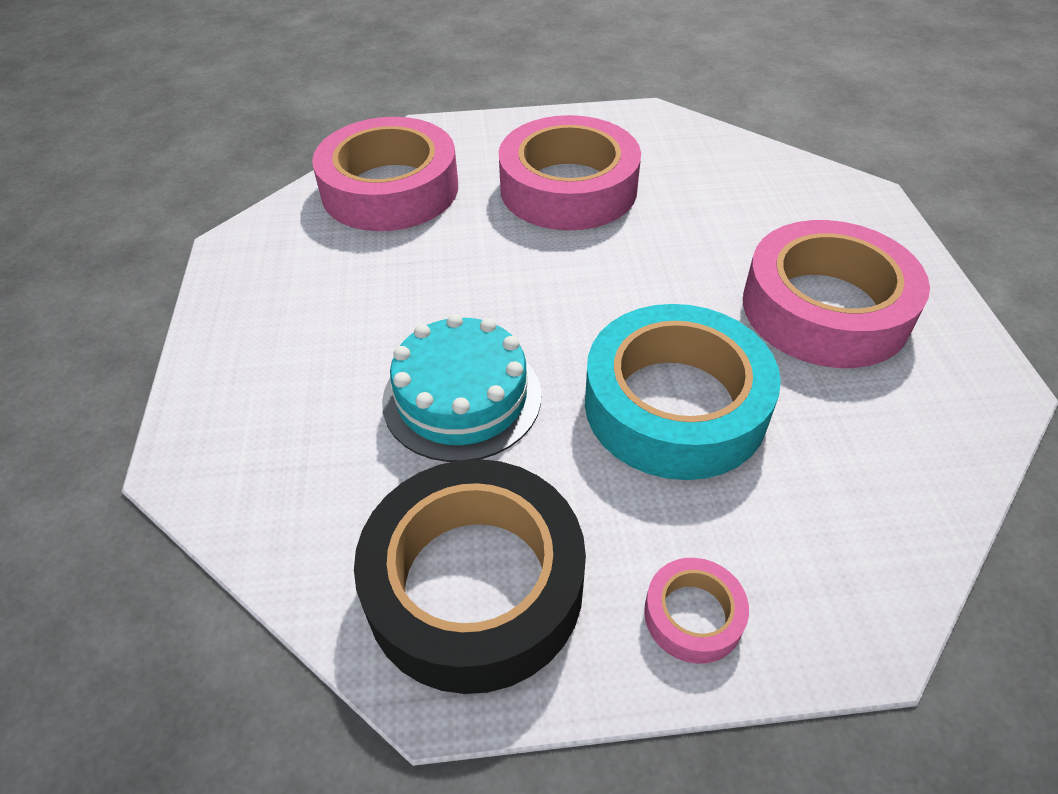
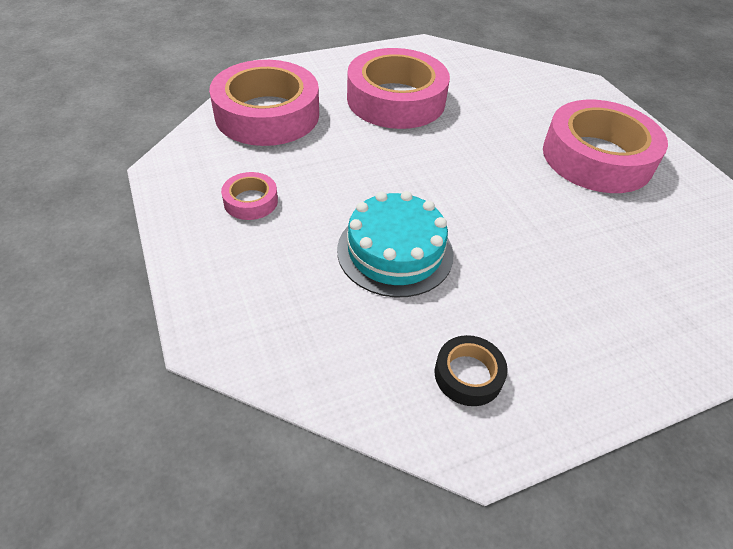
camera: 20 degrees left, 0 degrees up
black tape [354,459,586,694] -> black tape [435,335,508,406], size x0.44
turquoise tape [585,304,781,480] -> none
pink tape [644,558,749,664] -> pink tape moved to [221,172,278,220]

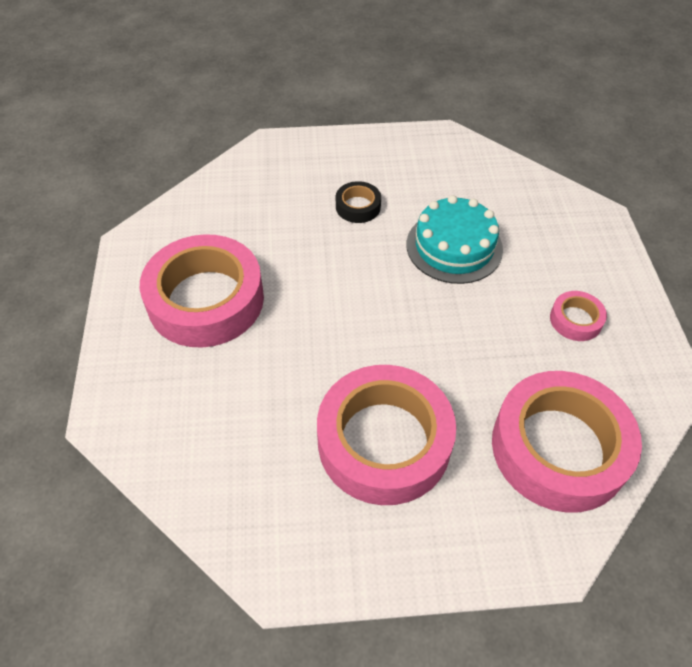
camera: 160 degrees left, 5 degrees up
black tape [435,335,508,406] -> black tape moved to [336,181,381,223]

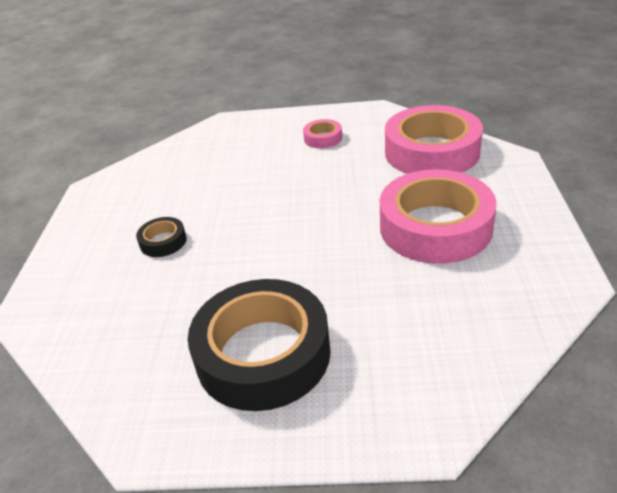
camera: 80 degrees left, 15 degrees down
pink tape [140,234,264,348] -> black tape [188,279,331,411]
turquoise cake [407,195,503,284] -> none

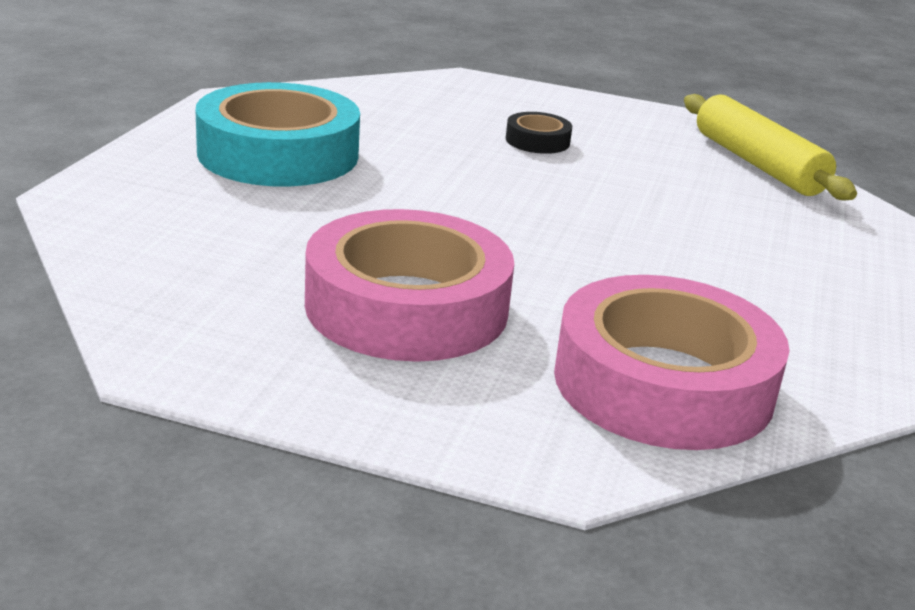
camera: 100 degrees right, 10 degrees down
black tape [188,279,331,411] -> turquoise tape [196,82,360,187]
pink tape [303,119,342,148] -> none
none -> yellow rolling pin [684,94,857,200]

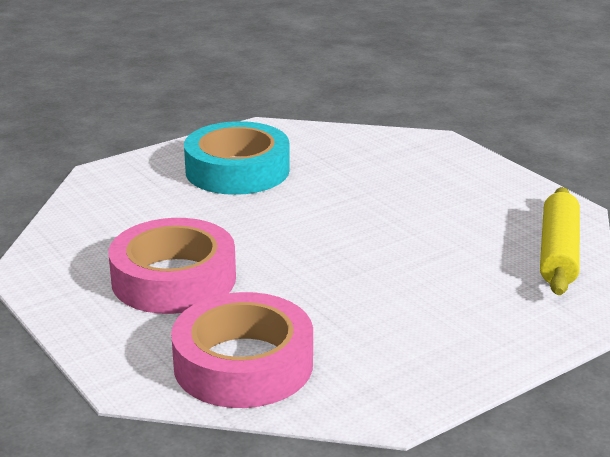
camera: 40 degrees right, 0 degrees up
black tape [506,112,572,154] -> none

